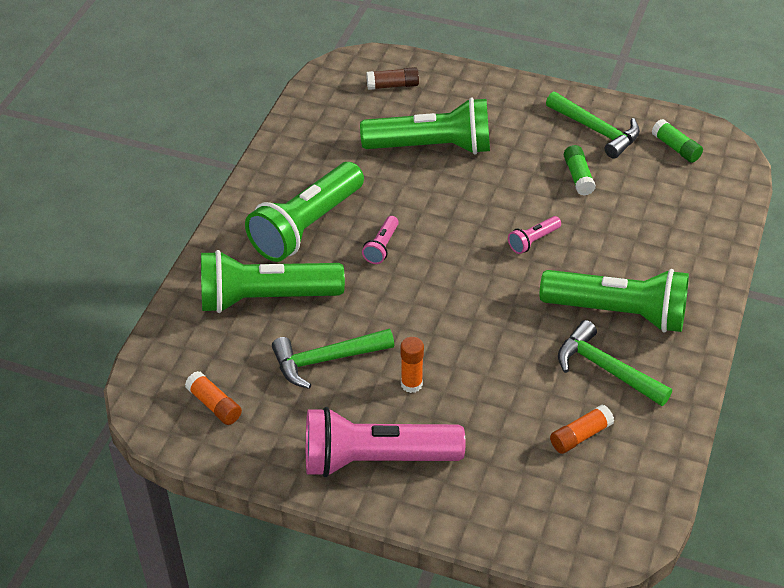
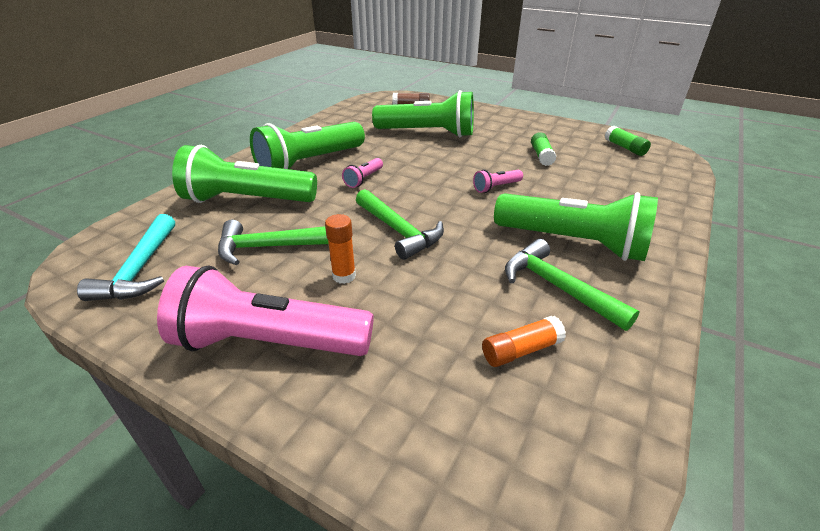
camera: 10 degrees right, 10 degrees down
orange glue stick [185,371,242,425] -> turquoise hammer [77,214,175,301]
green hammer [546,92,640,159] -> green hammer moved to [356,189,444,260]

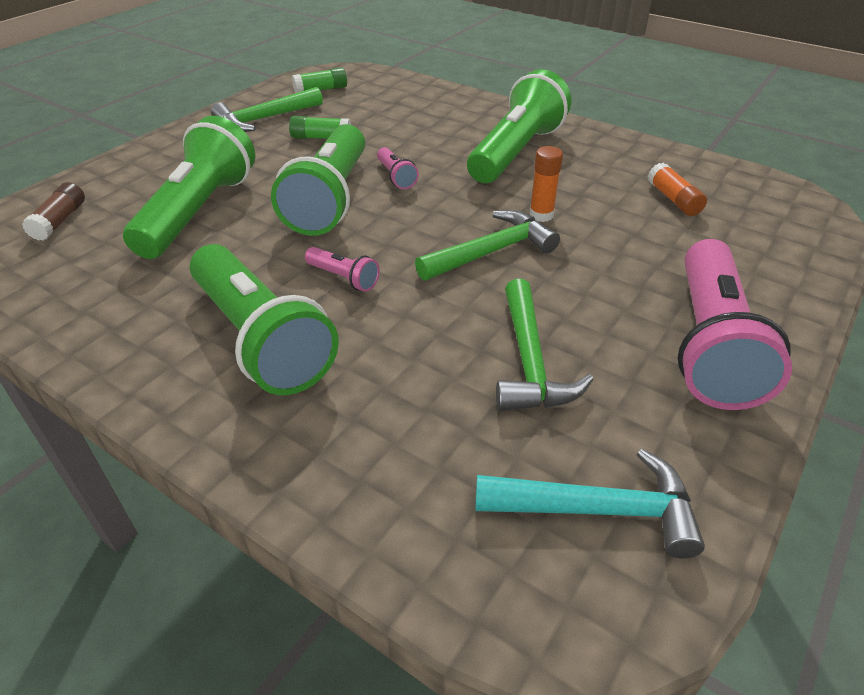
camera: 85 degrees left, 5 degrees up
green flashlight [172,145,317,203] -> green flashlight moved to [271,124,365,236]
orange glue stick [325,214,356,284] -> orange glue stick moved to [529,146,563,222]
green hammer [505,239,640,331] -> green hammer moved to [211,87,323,132]

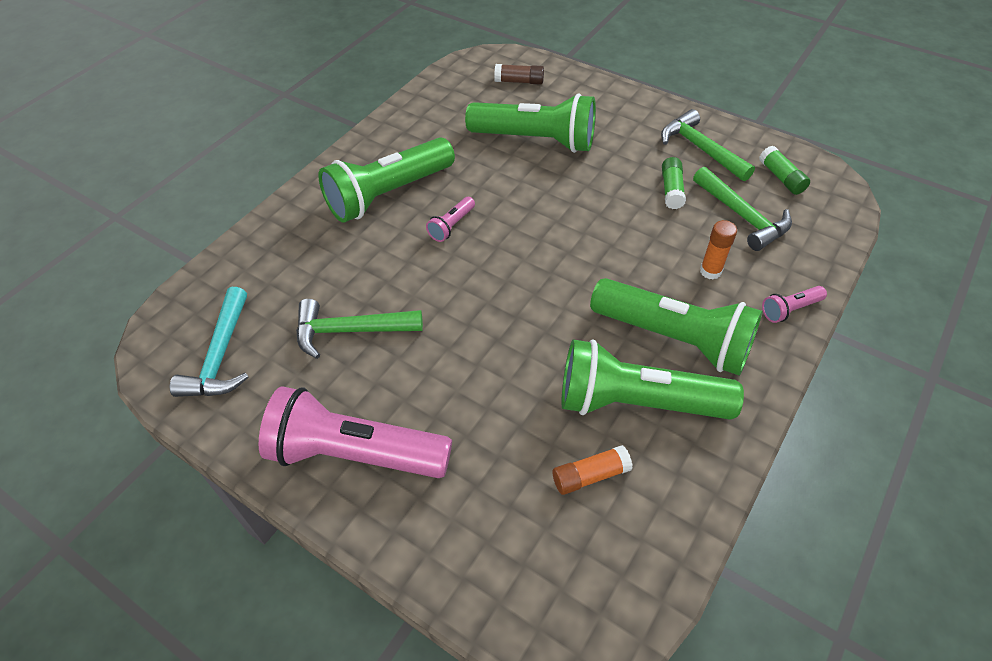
camera: 90 degrees right, 10 degrees up
green flashlight [271,124,365,236] -> green flashlight moved to [561,339,744,420]
pink flashlight [377,147,419,189] -> pink flashlight moved to [762,286,827,323]
green hammer [415,210,560,281] -> green hammer moved to [693,167,792,251]
orange glue stick [529,146,563,222] -> orange glue stick moved to [700,220,737,280]

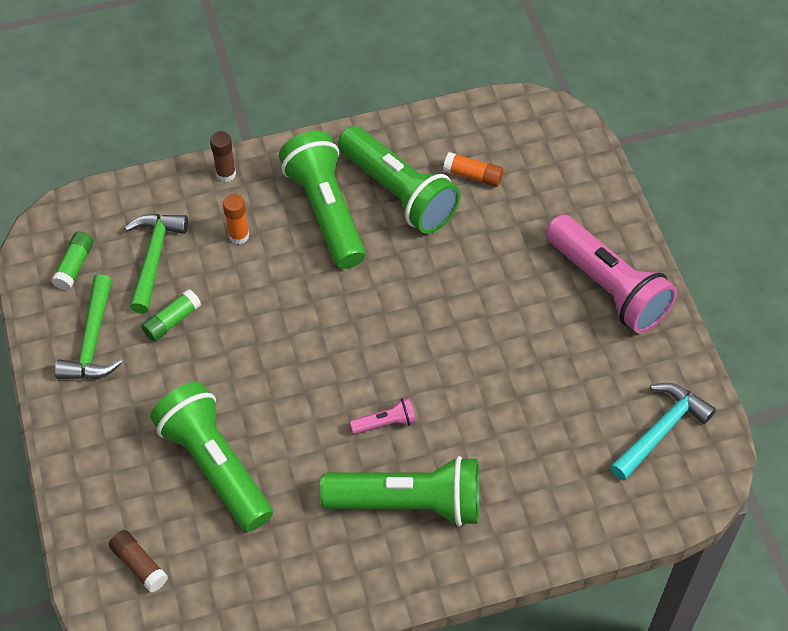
camera: 140 degrees left, 5 degrees up
green hammer [296,299,423,359] -> none
pink flashlight [762,286,827,323] -> brown glue stick [210,131,236,182]

